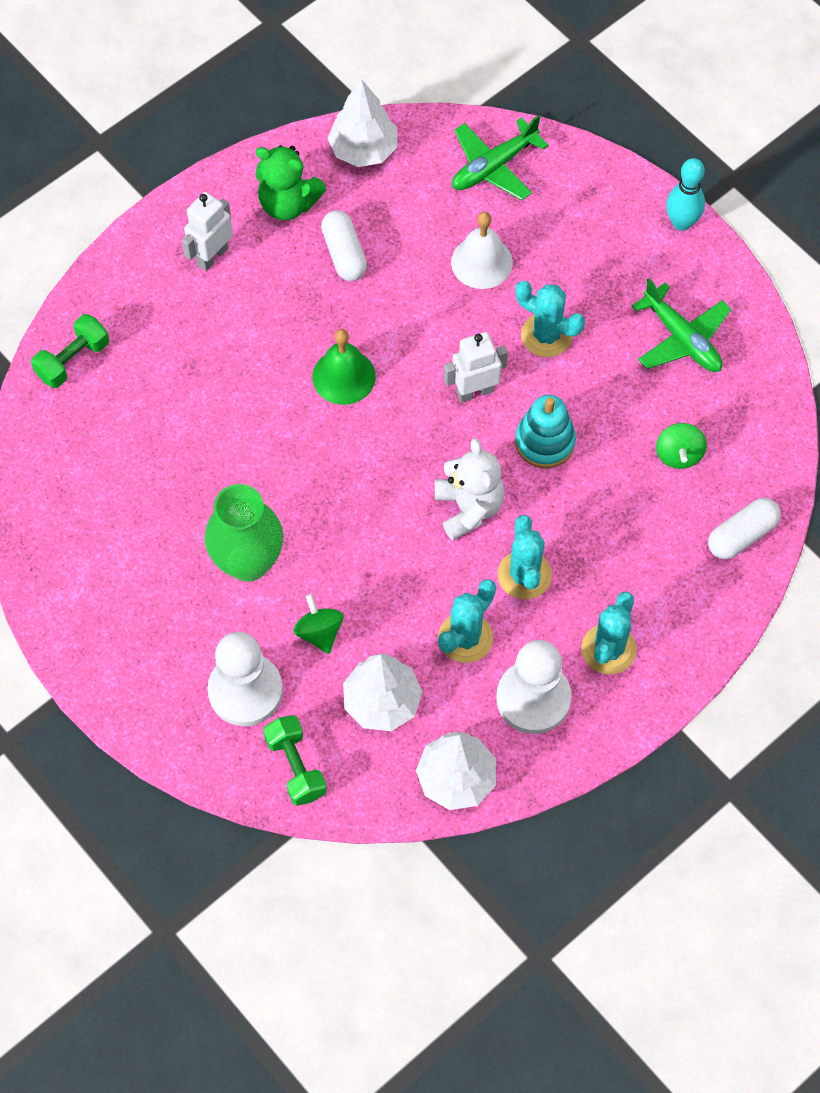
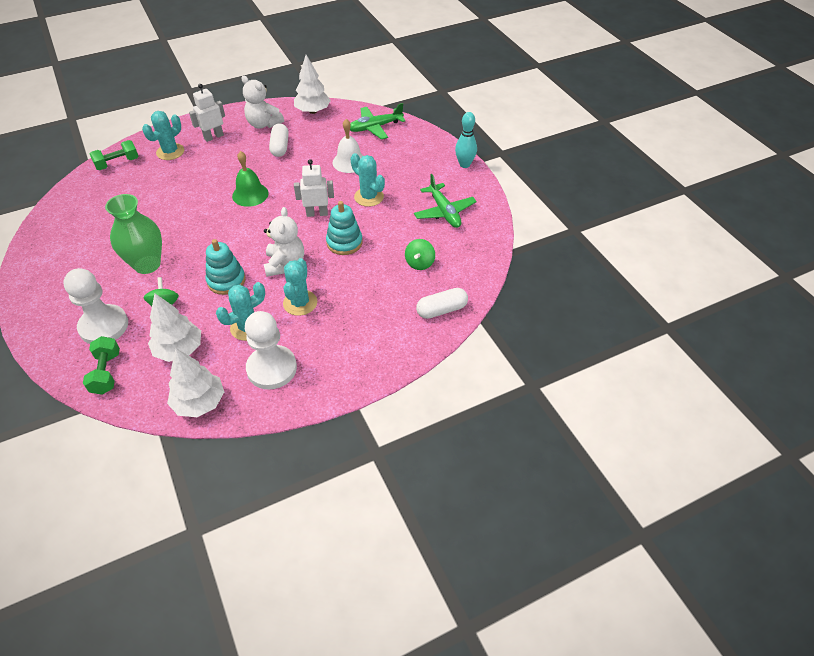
camera: 15 degrees right, 15 degrees down
green teddy bear [256,145,327,220] -> white teddy bear [241,76,284,128]
turquoise cactus [581,592,637,674] -> turquoise cactus moved to [142,111,184,160]
none -> turquoise stacking toy [206,239,246,295]

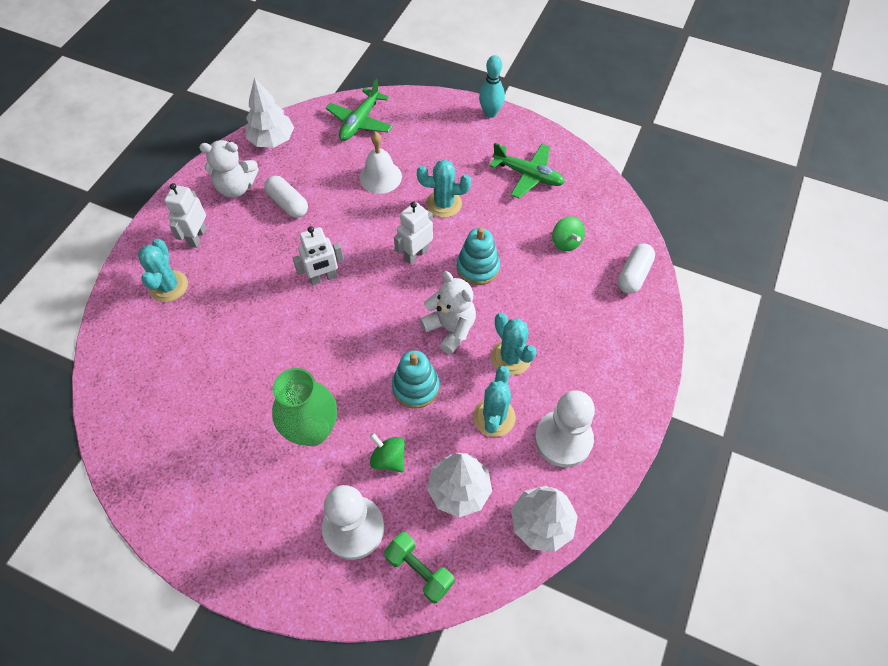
camera: 40 degrees left, 10 degrees up
green dumbbell [90,140,139,170] -> none
green bell [232,151,269,207] -> white robot [293,226,344,285]

